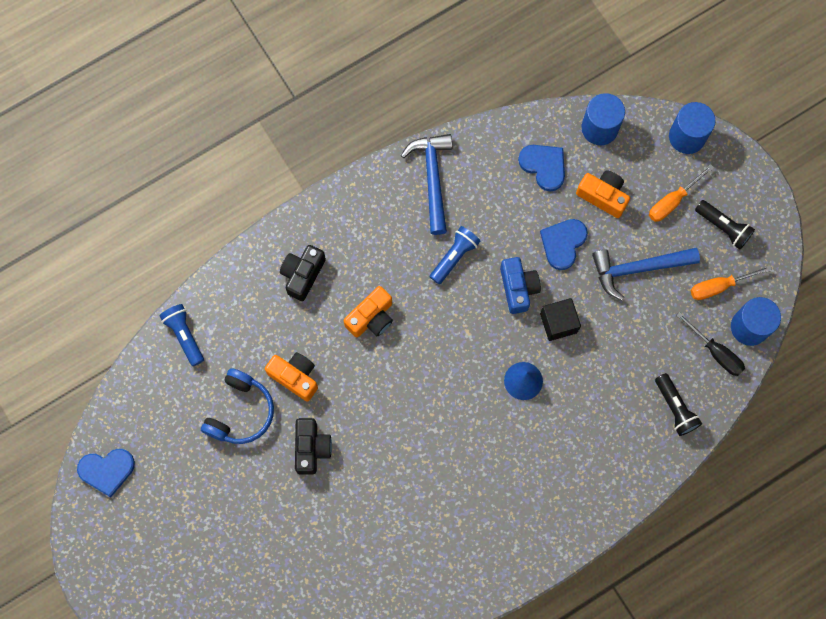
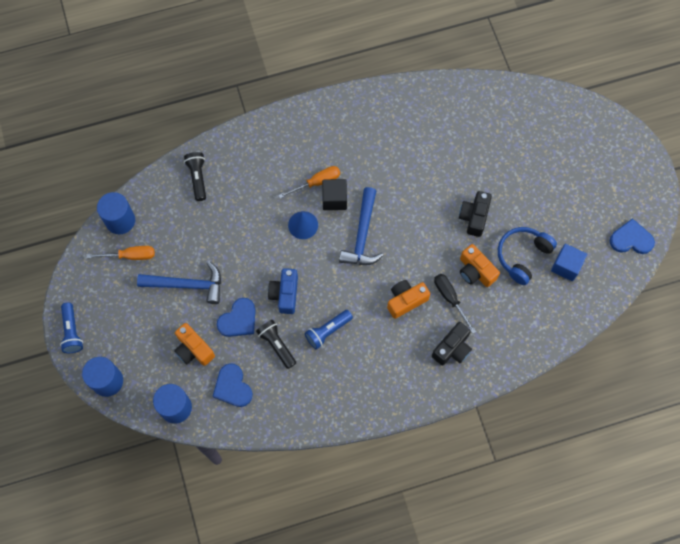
camera: 165 degrees left, 5 degrees down
blue flashlight [159,304,204,366] -> blue flashlight moved to [60,303,83,353]
blue hammer [401,134,452,235] -> blue hammer moved to [339,187,384,265]
black cube [540,298,581,341] -> black cube moved to [322,179,347,210]
orange screwdriver [649,164,714,222] -> orange screwdriver moved to [279,166,340,198]
black screwdriver [676,312,745,376] -> black screwdriver moved to [434,274,476,334]
black flashlight [695,200,755,250] -> black flashlight moved to [256,320,296,369]
none -> blue cube [551,244,587,281]

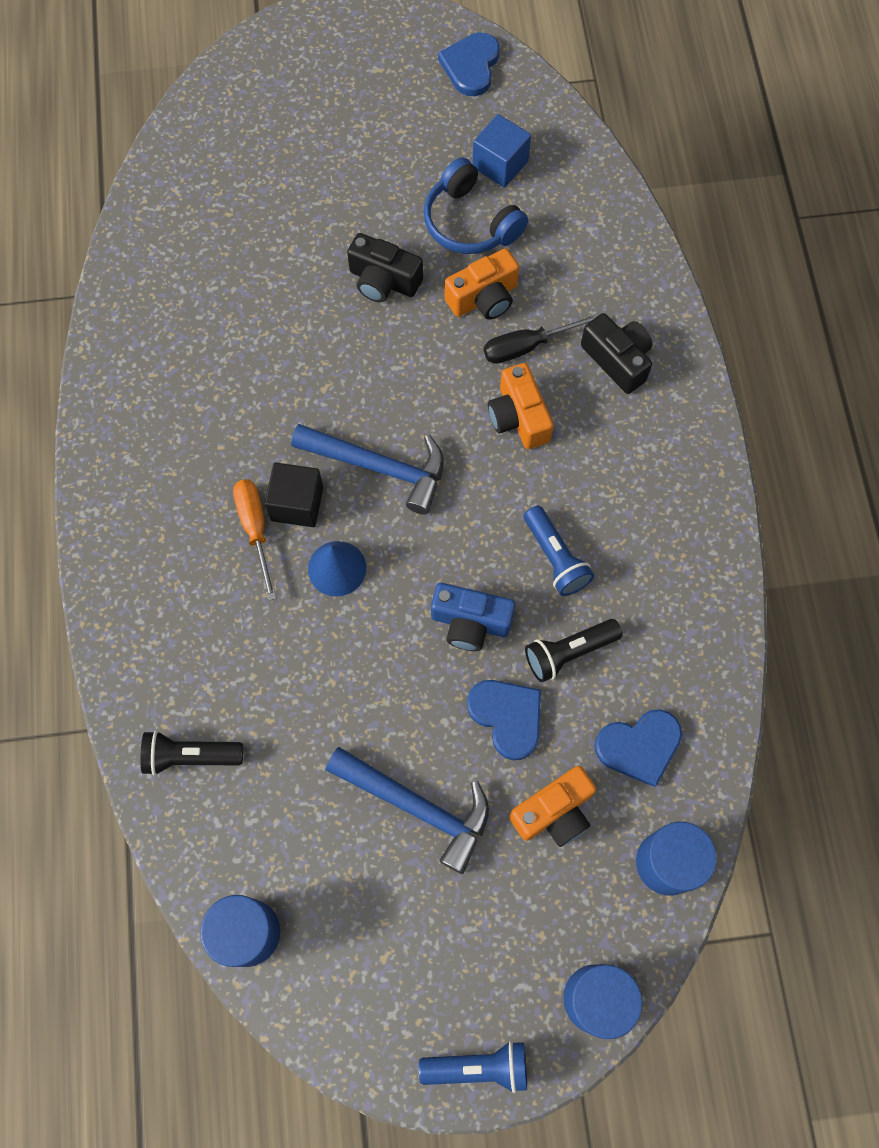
camera: 80 degrees left, 0 degrees up
orange screwdriver [86,246,155,260] -> none
blue hammer [137,261,221,304] -> blue hammer turned 105 degrees clockwise [326,747,489,874]

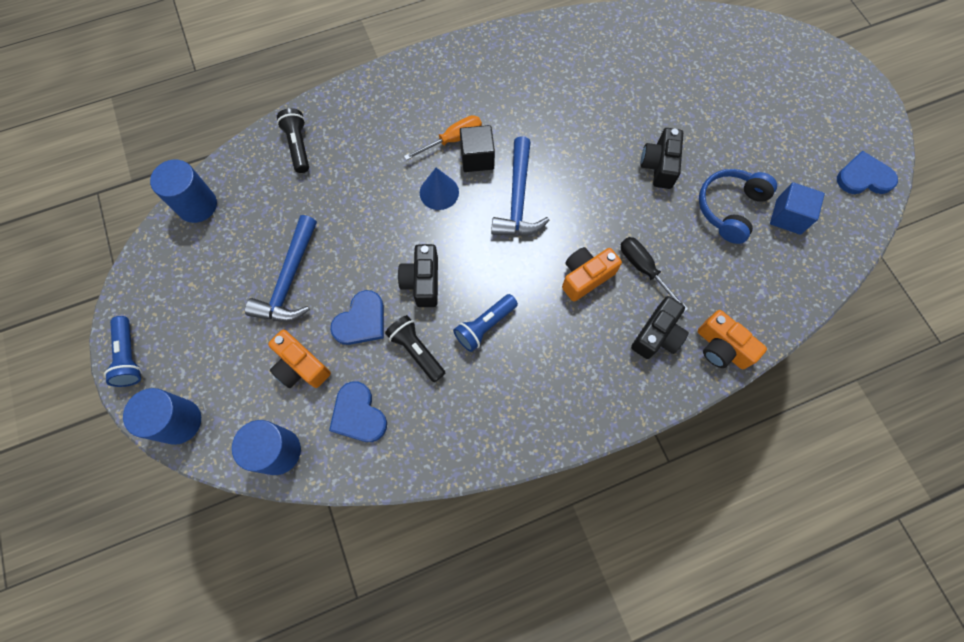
camera: 75 degrees right, 0 degrees up
blue camera [431,583,516,651] -> black camera [398,244,438,307]
orange camera [445,248,519,320] -> orange camera moved to [698,310,767,369]

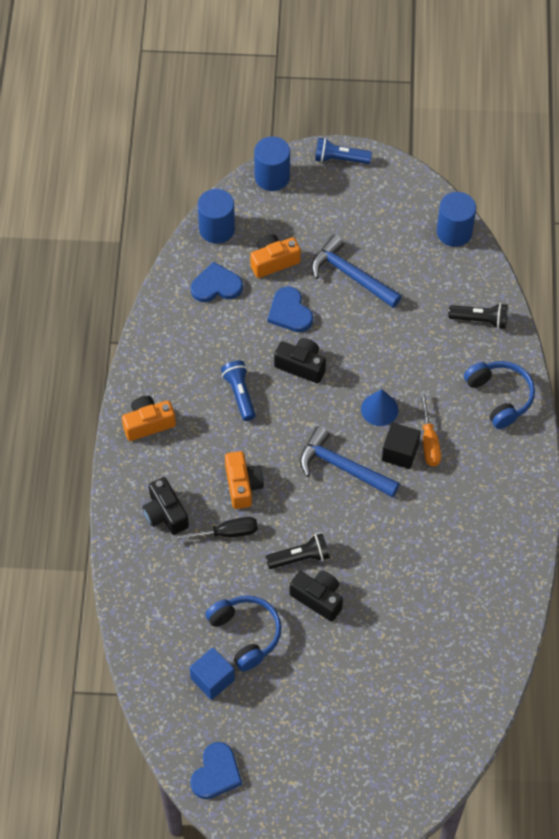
camera: 115 degrees right, 10 degrees down
black flashlight [385,315,445,382] -> black flashlight moved to [265,533,330,569]
orange camera [698,310,767,369] -> orange camera moved to [122,396,176,441]
none -> blue headphones [464,361,535,429]

